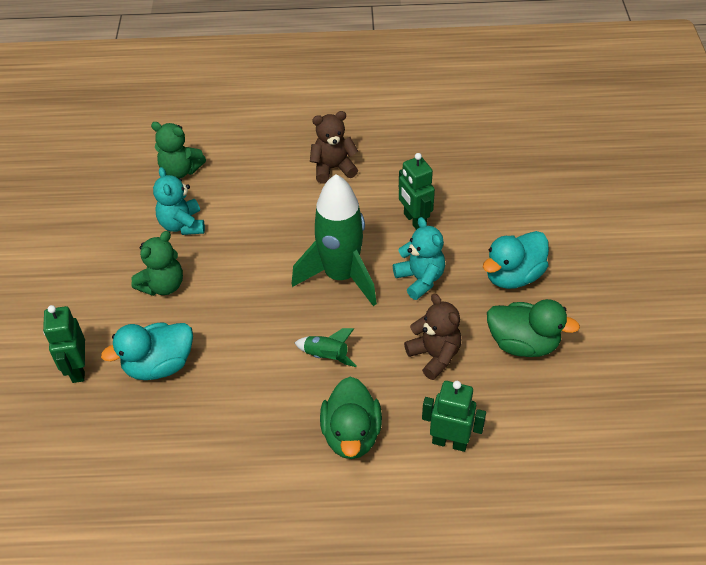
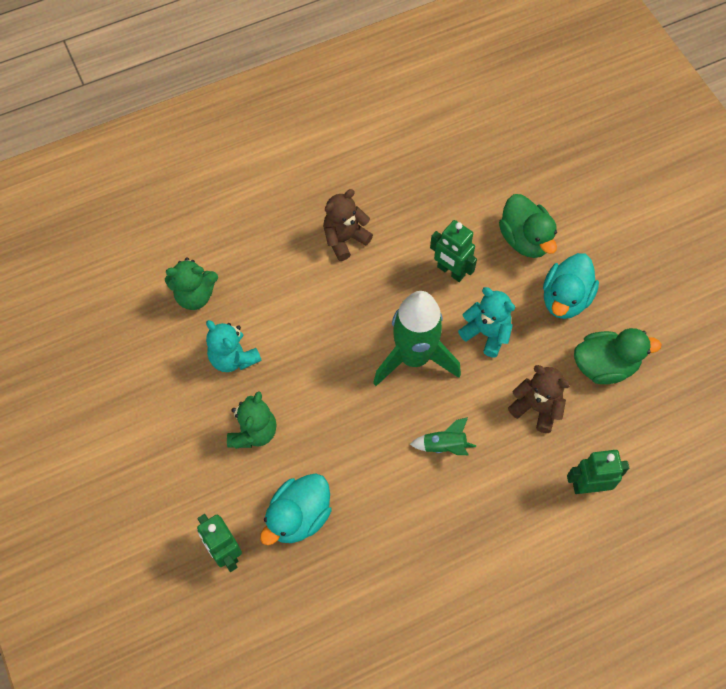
camera: 25 degrees left, 15 degrees up
green duck [320,377,382,459] -> green duck moved to [499,194,557,258]

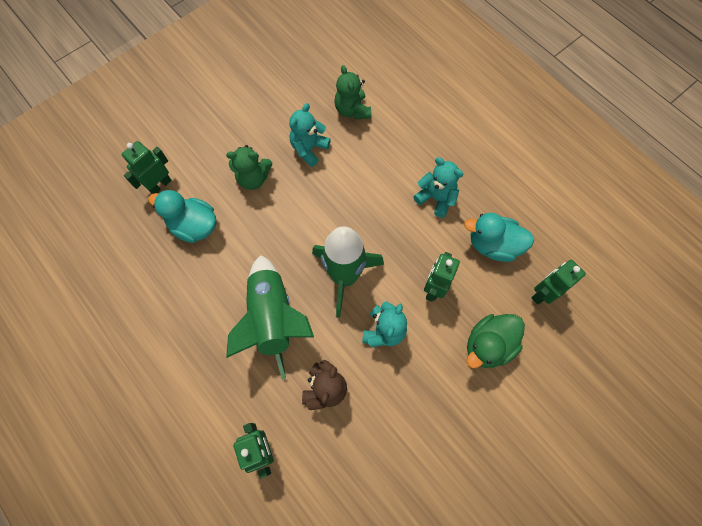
camera: 75 degrees right, 5 degrees up
brown teddy bear [323,189,373,261] -> turquoise teddy bear [413,157,464,218]
green rocket [410,417,476,455] -> green rocket [226,255,314,380], size x2.33
turquoise duck [543,253,599,319] -> turquoise duck moved to [464,213,534,262]
green duck [574,328,662,384] -> none
none -> green robot [531,260,586,304]

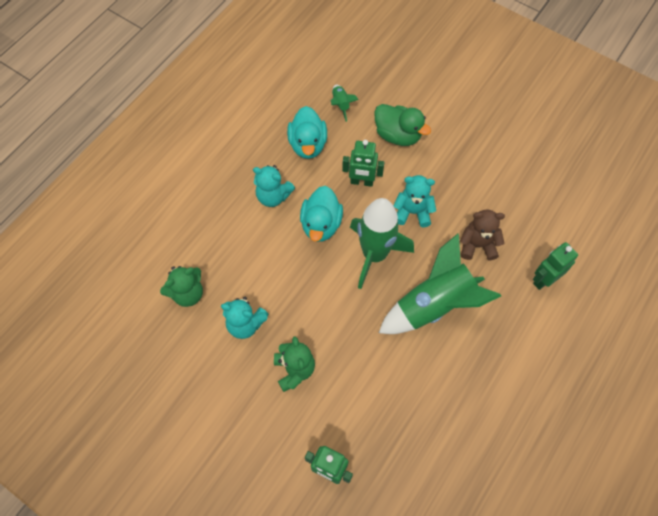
camera: 105 degrees left, 5 degrees down
turquoise duck [148,190,217,243] -> turquoise duck moved to [300,186,343,242]
turquoise teddy bear [413,157,464,218] -> turquoise teddy bear turned 90 degrees counterclockwise [253,165,295,207]
green robot [531,260,586,304] -> green rocket [331,85,359,122]

